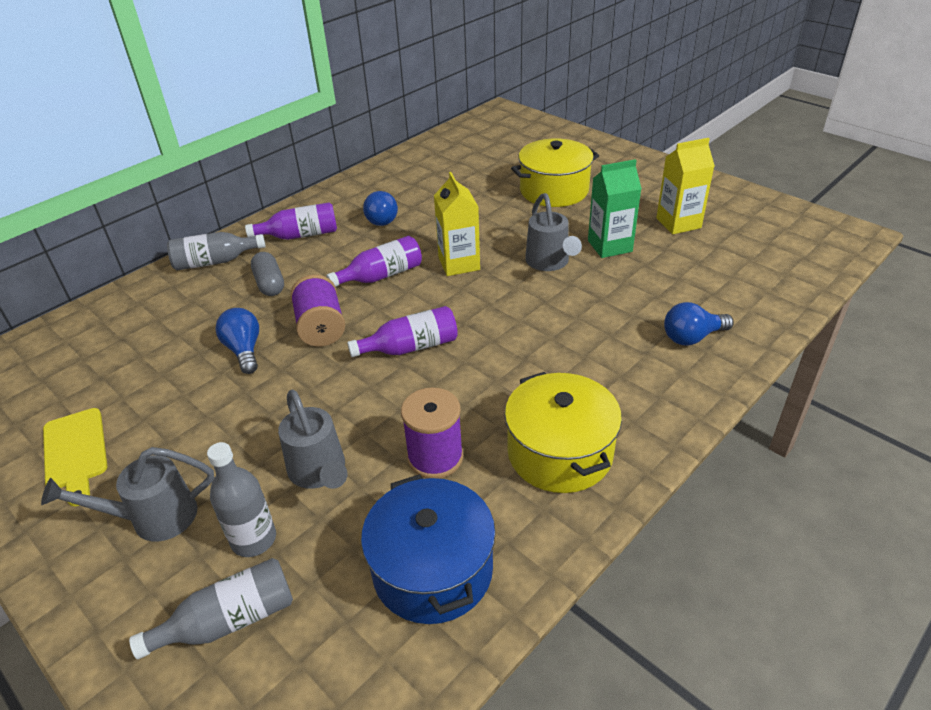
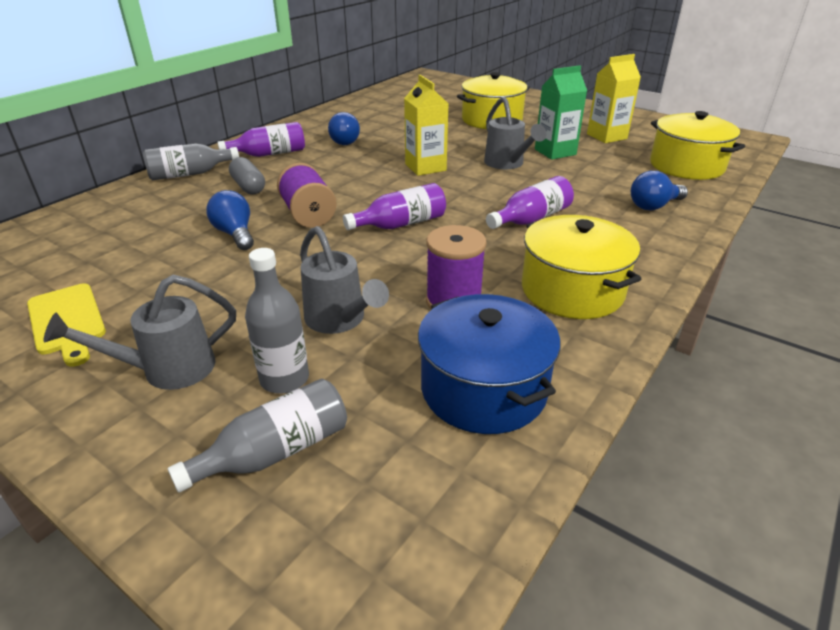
camera: 10 degrees left, 5 degrees down
purple bottle [326,236,422,287] -> purple bottle moved to [486,176,574,229]
none -> yellow pot [650,111,745,180]

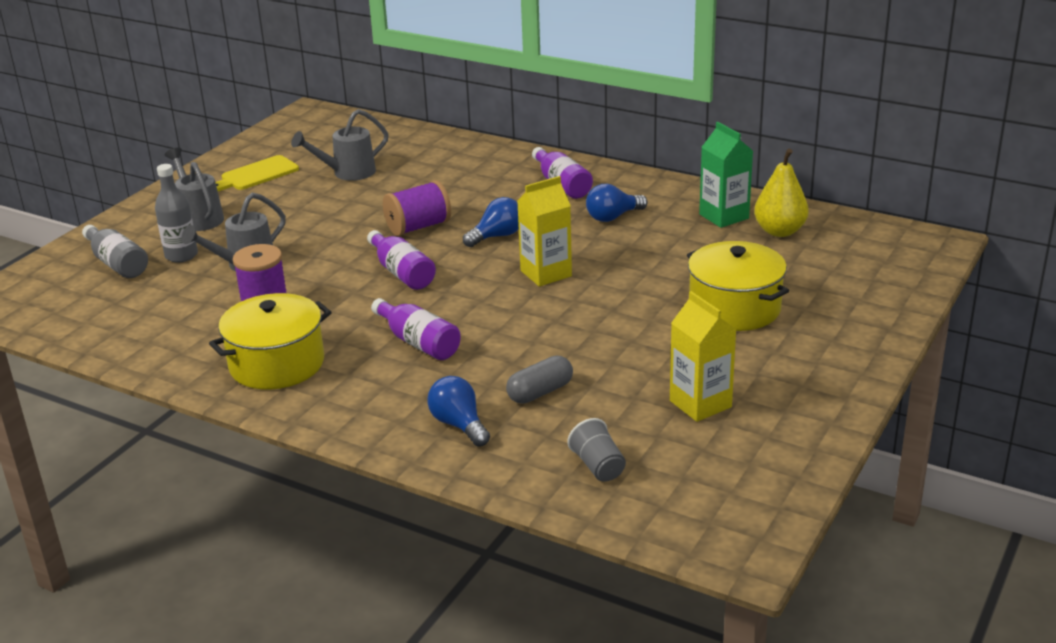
camera: 85 degrees right, 5 degrees down
grey bottle [143,143,239,180] -> none
blue light bulb [206,190,254,250] -> blue light bulb moved to [463,197,519,247]
grey capsule [229,157,265,195] -> grey capsule moved to [506,356,573,403]
blue pot [418,294,560,434] -> none
grey watering can [484,97,547,169] -> grey watering can moved to [291,109,389,181]
green carton [535,65,587,160] -> green carton moved to [699,122,753,228]
yellow pot [650,111,745,180] -> grey cup [567,418,626,482]
none -> yellow pear [754,149,809,237]

